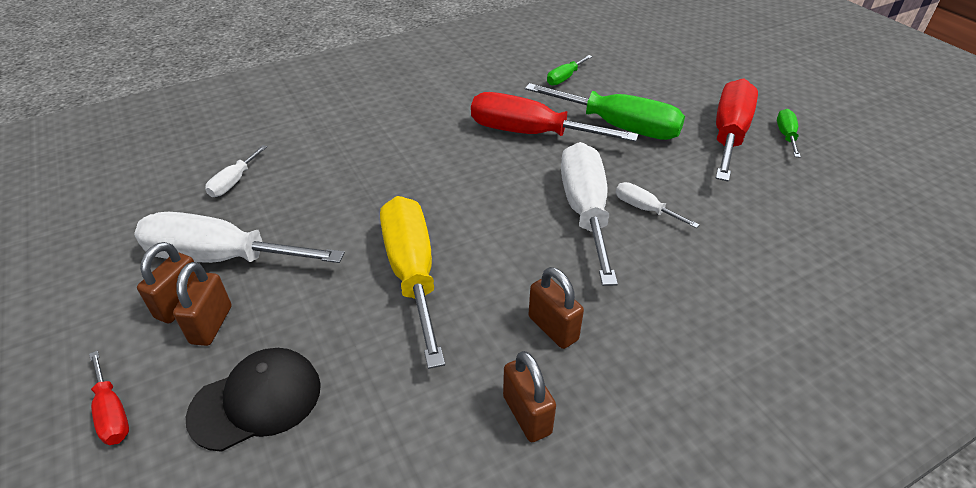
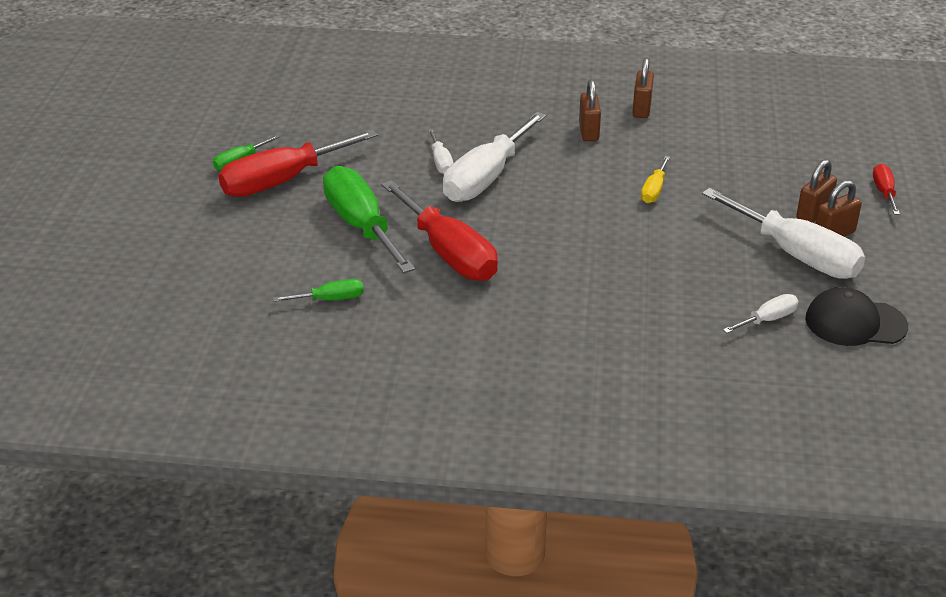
camera: 145 degrees left, 5 degrees down
black cap [186,348,321,452] -> black cap moved to [806,287,908,346]
yellow screwdriver [380,196,445,369] -> yellow screwdriver [641,156,670,203], size x0.47

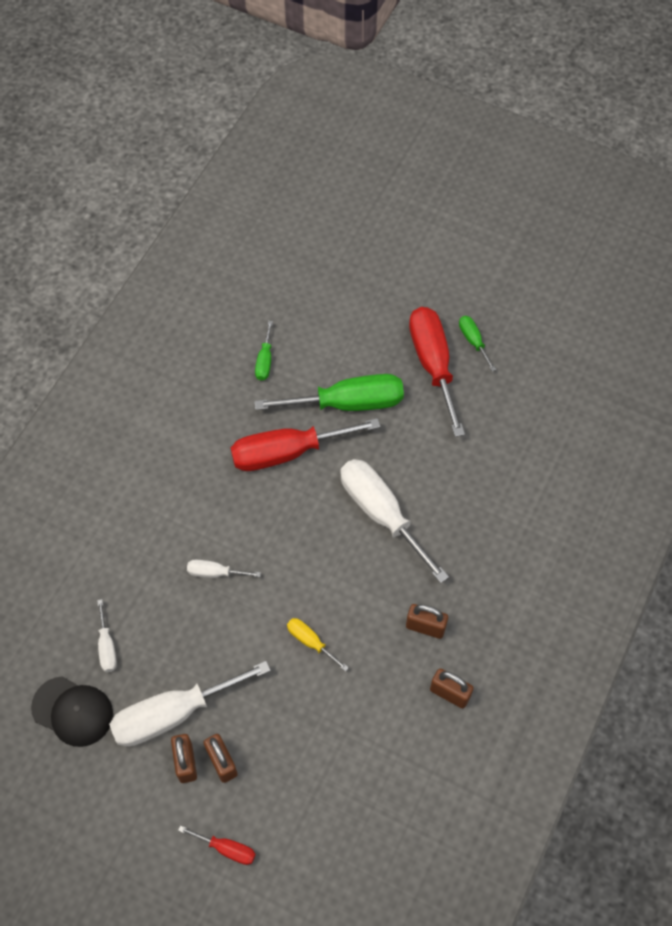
camera: 110 degrees right, 25 degrees up
white screwdriver [428,129,454,174] -> white screwdriver moved to [187,560,261,578]
black cap [806,287,908,346] -> black cap turned 90 degrees clockwise [31,676,113,747]

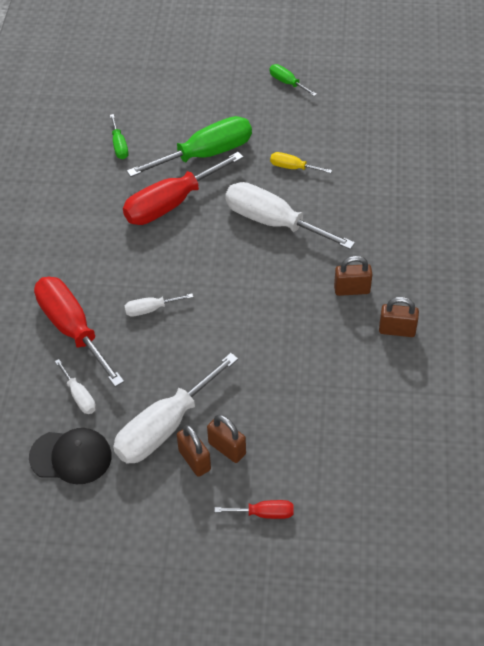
camera: 20 degrees left, 10 degrees down
yellow screwdriver [287,618,349,672] -> yellow screwdriver moved to [270,152,332,173]
red screwdriver [409,307,465,437] -> red screwdriver moved to [34,277,124,387]

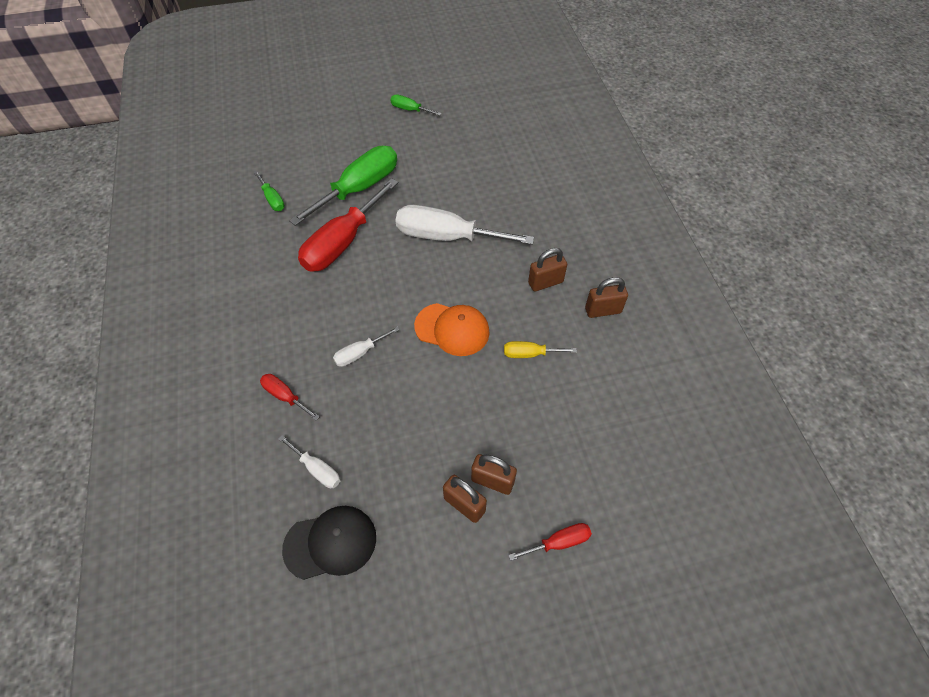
camera: 20 degrees left, 5 degrees up
red screwdriver [34,277,124,387] -> red screwdriver [260,374,320,421], size x0.47
white screwdriver [113,353,238,464] -> none
yellow screwdriver [270,152,332,173] -> yellow screwdriver moved to [504,341,577,358]
none -> orange cap [414,303,490,356]

